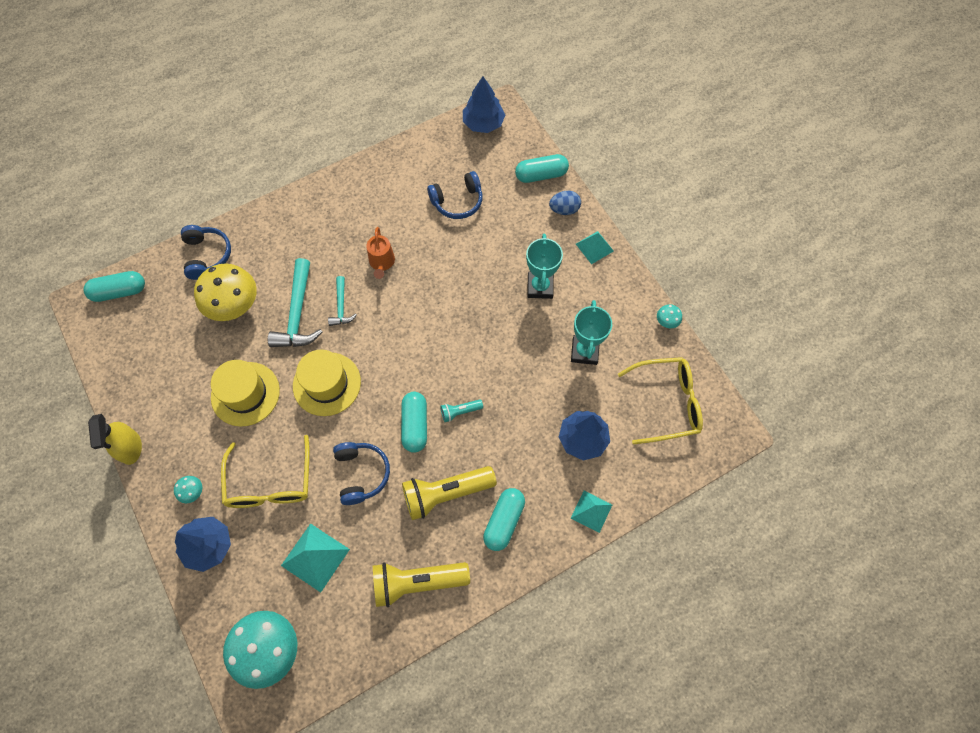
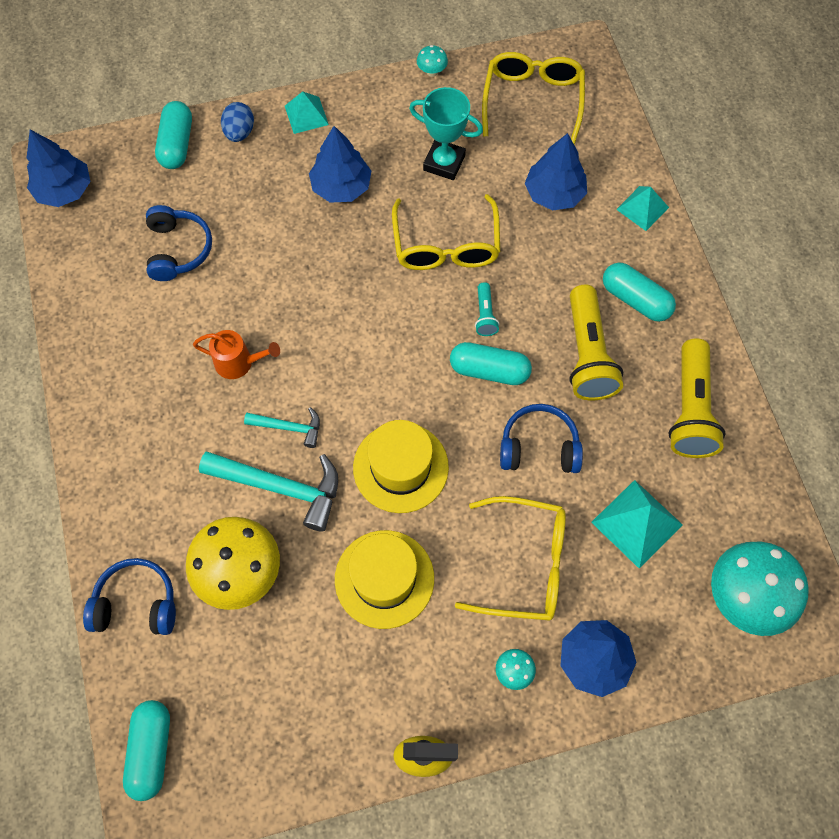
camera: 75 degrees left, 0 degrees up
turquoise trophy [526,234,563,299] -> blue tree [309,126,371,203]
none -> yellow glasses [392,194,500,270]

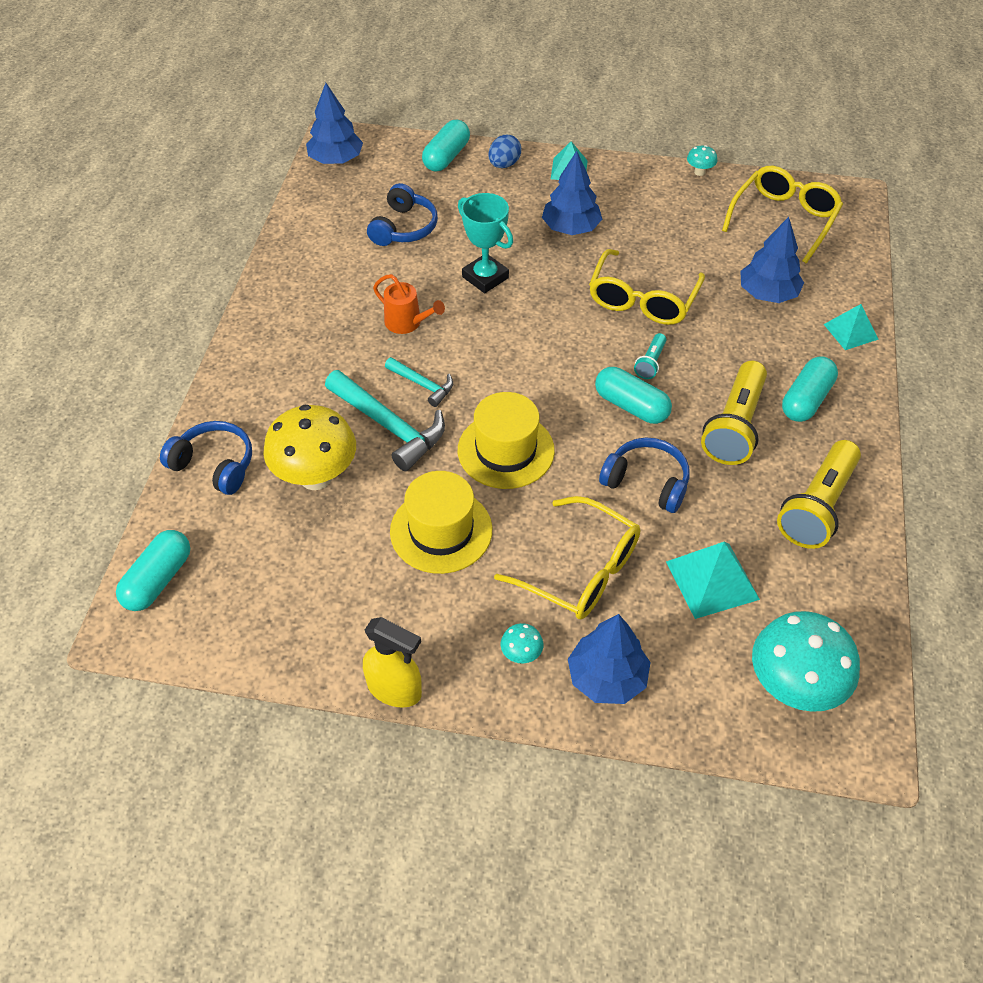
camera: 25 degrees right, 15 degrees down
turquoise trophy [409,87,483,180] -> turquoise trophy moved to [458,193,513,293]
turquoise capsule [603,263,676,322] -> turquoise capsule turned 60 degrees clockwise [782,356,838,422]

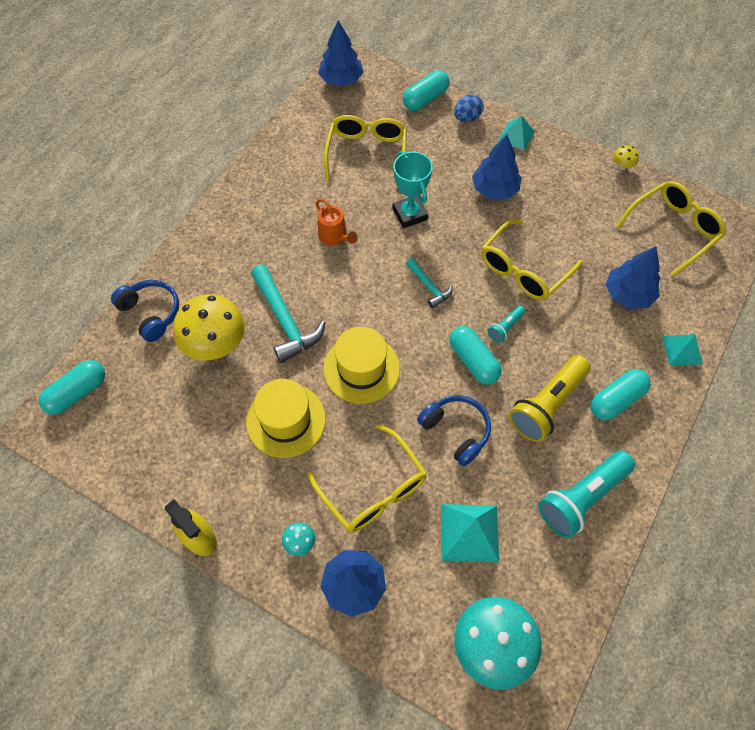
camera: 20 degrees right, 10 degrees up
blue headphones [367,183,438,246] -> yellow glasses [324,115,407,187]
turquoise hammer [385,357,453,407] -> turquoise hammer moved to [406,258,452,309]
turquoise mushroom [687,145,717,176] -> yellow mushroom [613,145,639,170]
yellow flashlight [777,440,861,549] -> turquoise flashlight [538,450,635,538]

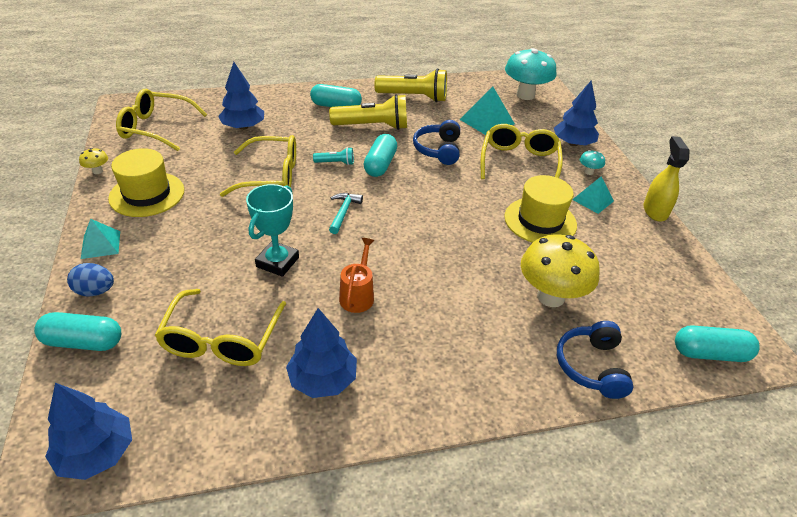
camera: 135 degrees left, 20 degrees down
turquoise hammer [251,265,326,363] -> none
yellow hat [323,327,400,404] -> yellow hat moved to [108,148,184,217]
yellow glasses [324,115,407,187] -> yellow glasses turned 45 degrees counterclockwise [154,289,286,366]
blue tree [472,135,522,199] -> blue tree moved to [286,308,357,398]
turquoise flashlight [538,450,635,538] -> yellow flashlight [374,68,447,102]
turquoise pyramid [662,334,703,366] -> turquoise pyramid moved to [572,176,614,214]

